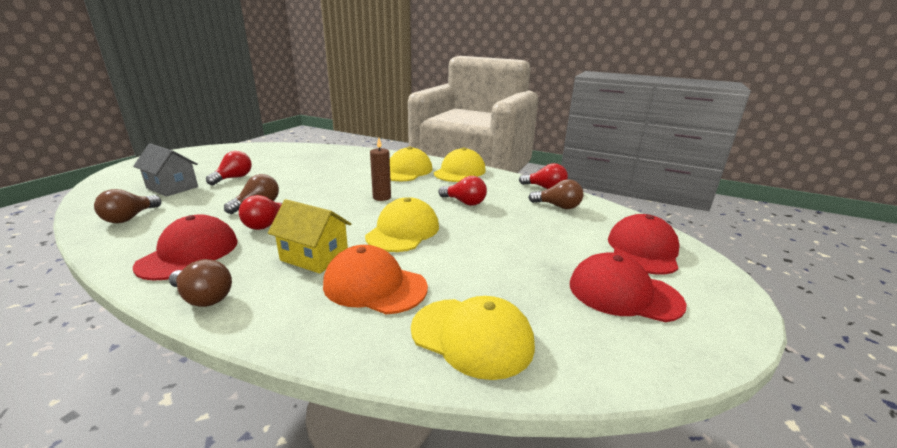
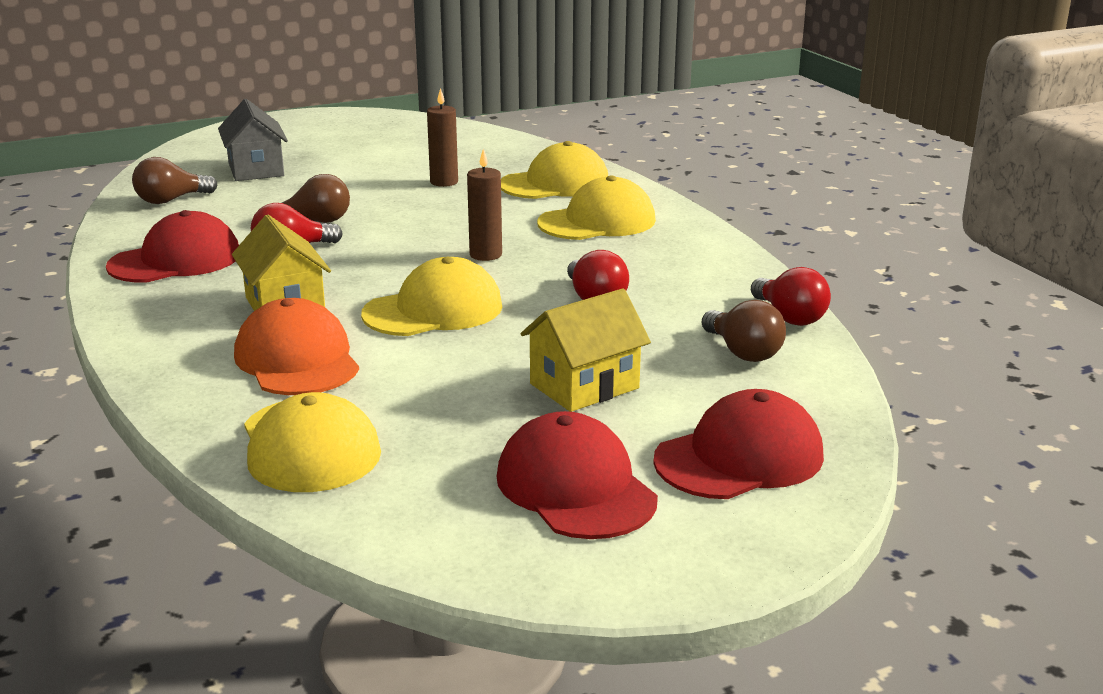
camera: 40 degrees right, 0 degrees up
brown light bulb [169,259,232,307] -> none
red light bulb [206,151,252,185] -> none
yellow cap [434,148,485,182] -> yellow cap moved to [501,141,608,199]
none -> brown candle [427,88,458,187]
none -> yellow house [520,288,651,412]

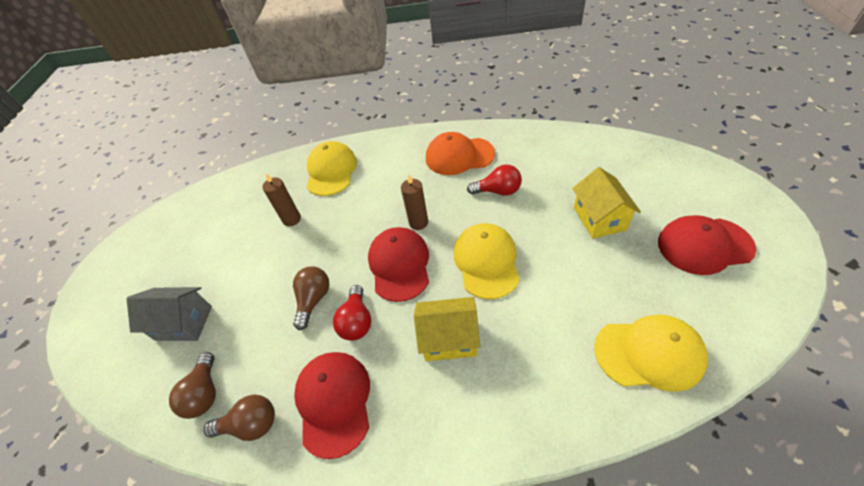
camera: 60 degrees left, 25 degrees up
orange cap [234,298,359,395] -> orange cap moved to [426,132,495,175]
yellow cap [537,175,656,240] -> none
red cap [653,389,824,499] -> red cap moved to [368,227,429,302]
brown light bulb [702,300,786,362] -> brown light bulb moved to [204,395,275,441]
red light bulb [751,267,831,326] -> none

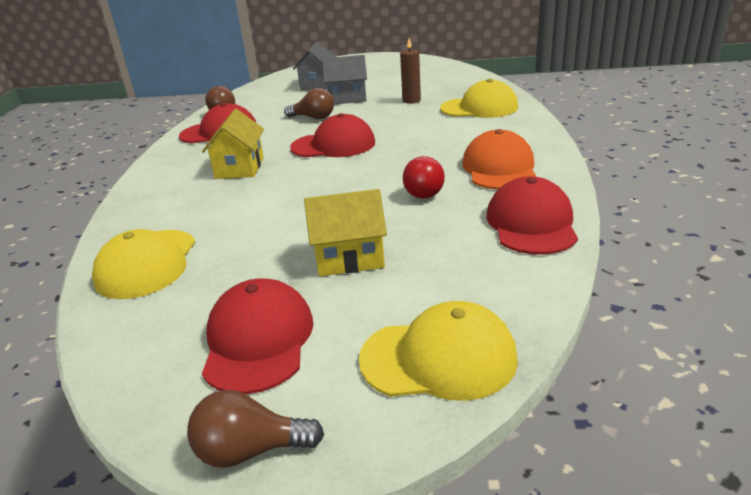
camera: 90 degrees right, 20 degrees down
brown light bulb [169,352,216,419] -> brown light bulb moved to [187,390,324,468]
red light bulb [333,285,372,341] -> none
brown candle [401,175,428,230] -> none
yellow cap [454,223,520,299] -> yellow cap moved to [359,301,518,401]
none -> grey house [322,55,367,104]
none -> red cap [486,176,578,255]

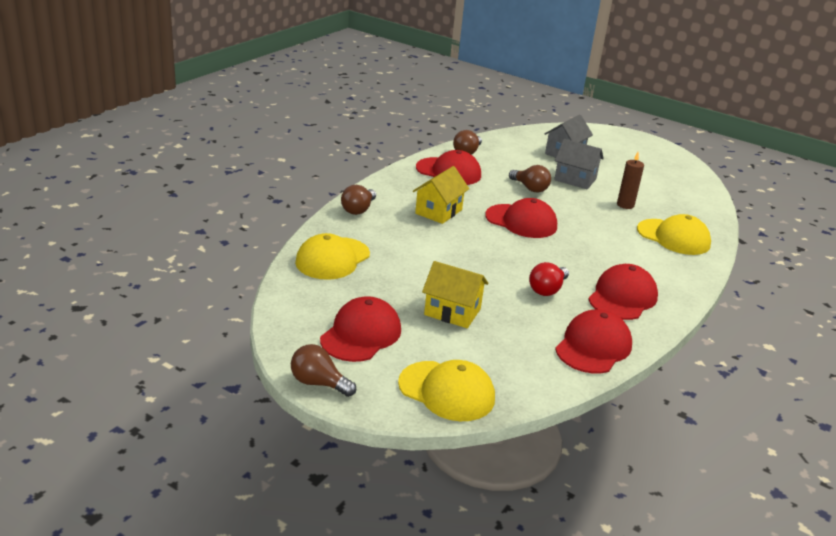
camera: 25 degrees right, 0 degrees up
orange cap [462,129,537,190] -> red cap [588,264,658,320]
none -> brown light bulb [341,185,376,215]

